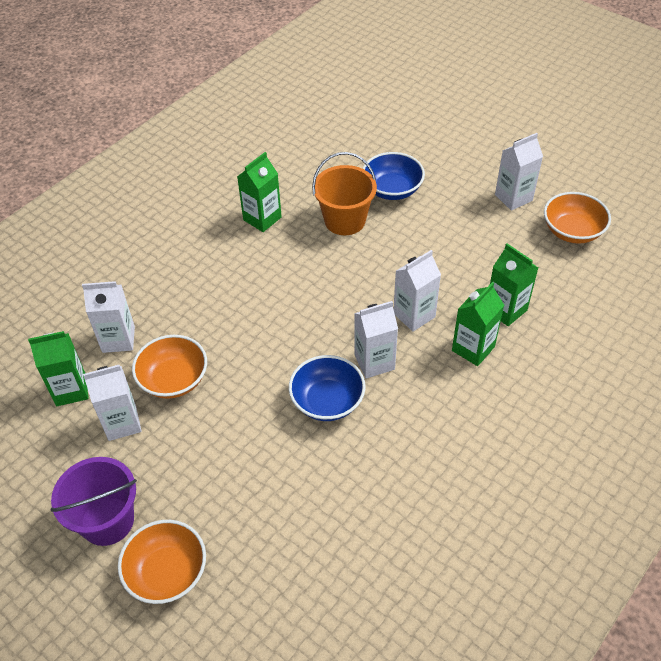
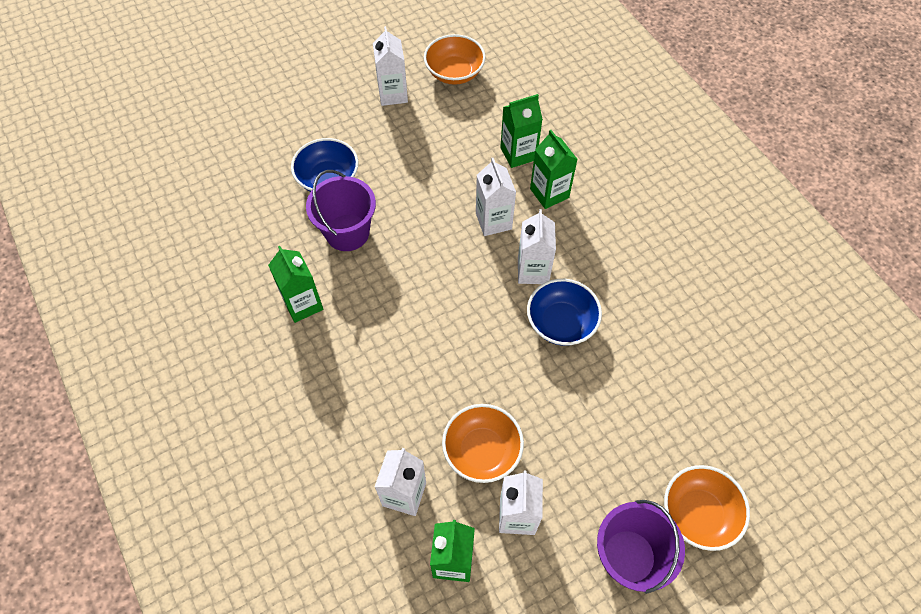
camera: 70 degrees left, 10 degrees up
orange bucket [312,152,377,235] -> purple bucket [306,170,376,251]

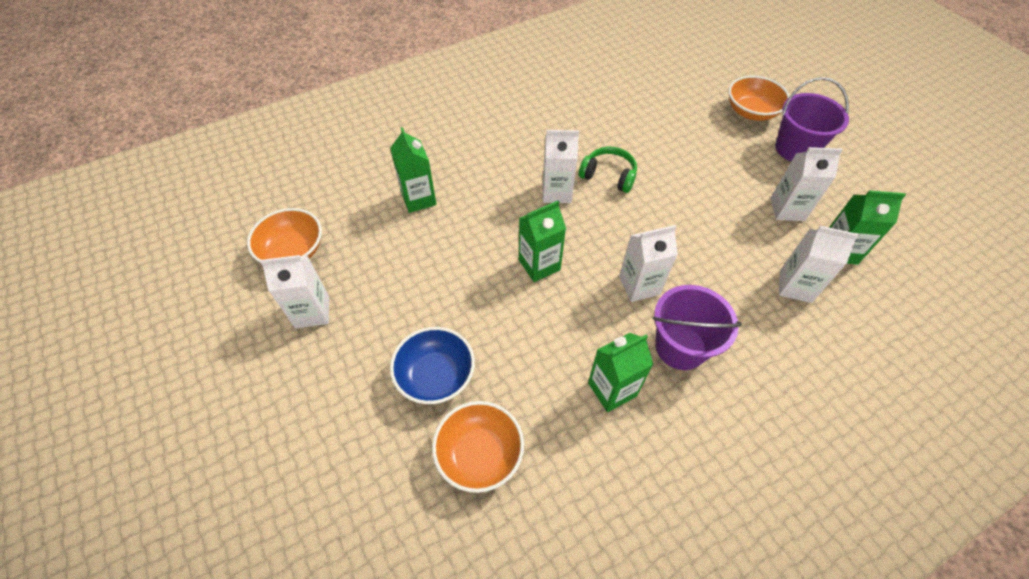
camera: 90 degrees left, 5 degrees down
purple bucket [306,170,376,251] -> purple bucket moved to [653,285,742,370]
orange bowl [442,404,524,483] -> orange bowl moved to [432,401,524,493]
white carton [476,158,516,236] -> white carton moved to [619,225,678,302]
blue bowl [527,279,602,346] -> green headphones [579,147,637,193]
green carton [530,130,578,209] -> green carton moved to [519,201,566,282]

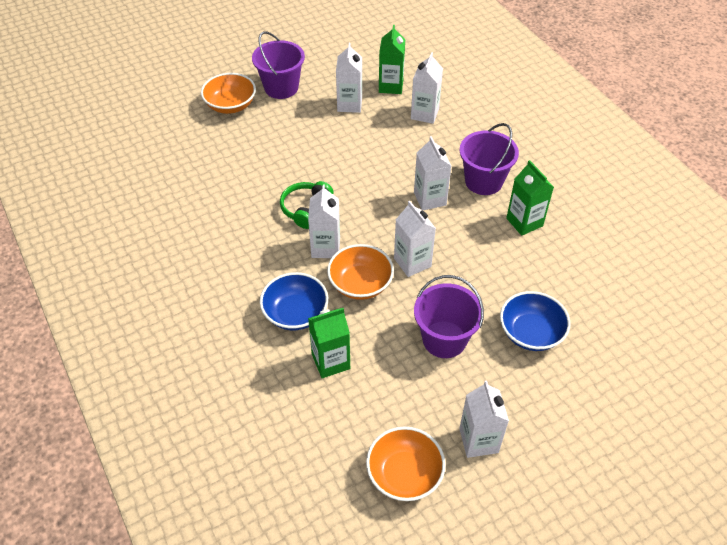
camera: 90 degrees left, 5 degrees down
orange bowl [432,401,524,493] -> orange bowl moved to [327,244,394,300]
green carton [519,201,566,282] -> white carton [394,201,436,277]
none -> blue bowl [260,272,328,330]
none -> purple bucket [414,275,484,358]

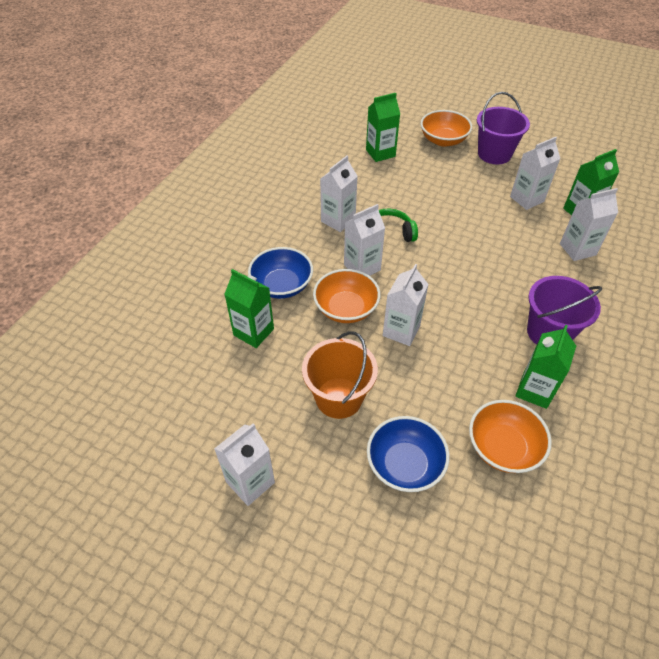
camera: 55 degrees right, 0 degrees up
orange bowl [366,427,446,501] -> orange bowl moved to [469,400,552,473]
white carton [414,136,451,211] -> white carton moved to [320,156,358,232]
purple bucket [414,275,484,358] -> orange bucket [302,331,378,419]
none -> green carton [366,93,400,162]

